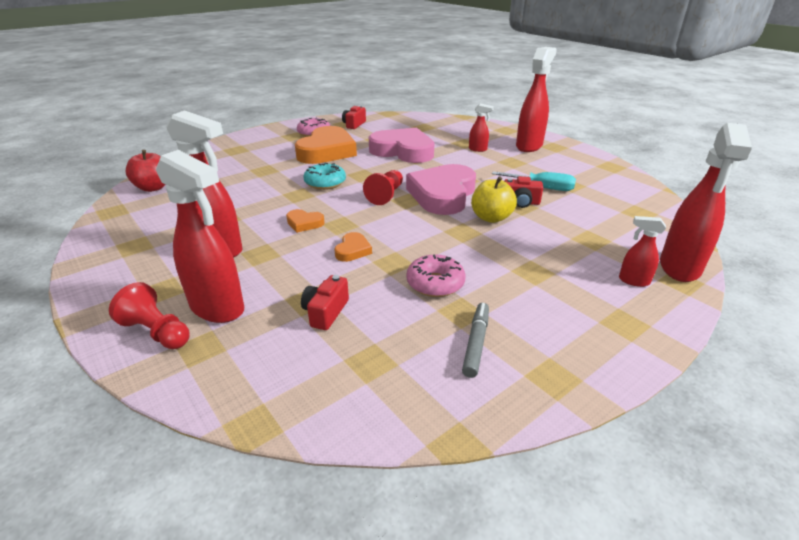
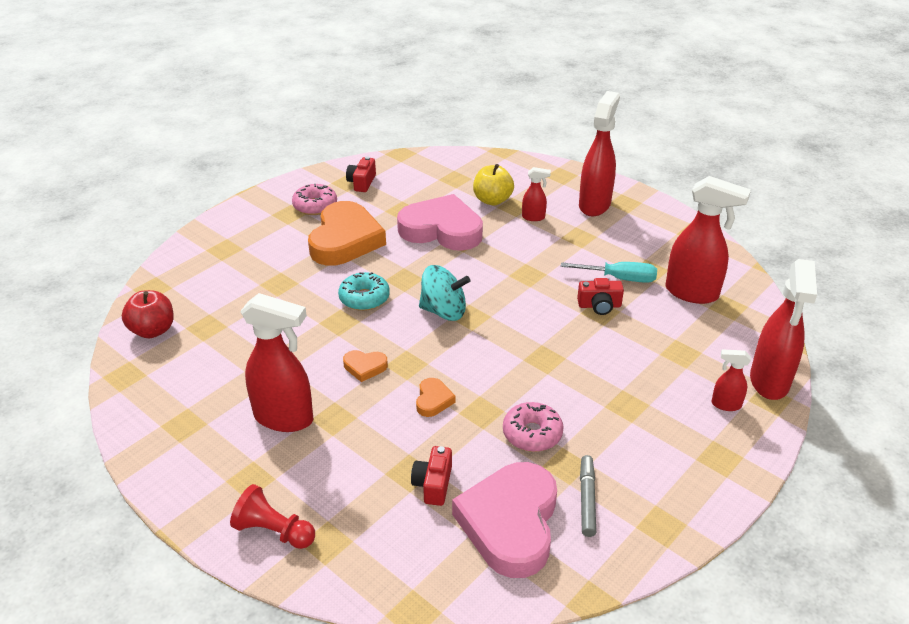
camera: 10 degrees left, 5 degrees up
red spray bottle [156,150,244,323] -> red spray bottle moved to [665,176,751,304]
red pawn [363,170,403,205] -> turquoise spinning top [419,265,470,321]
pink heart [406,164,476,215] -> pink heart moved to [452,462,557,578]
yellow apple [471,177,517,223] -> yellow apple moved to [473,164,514,205]

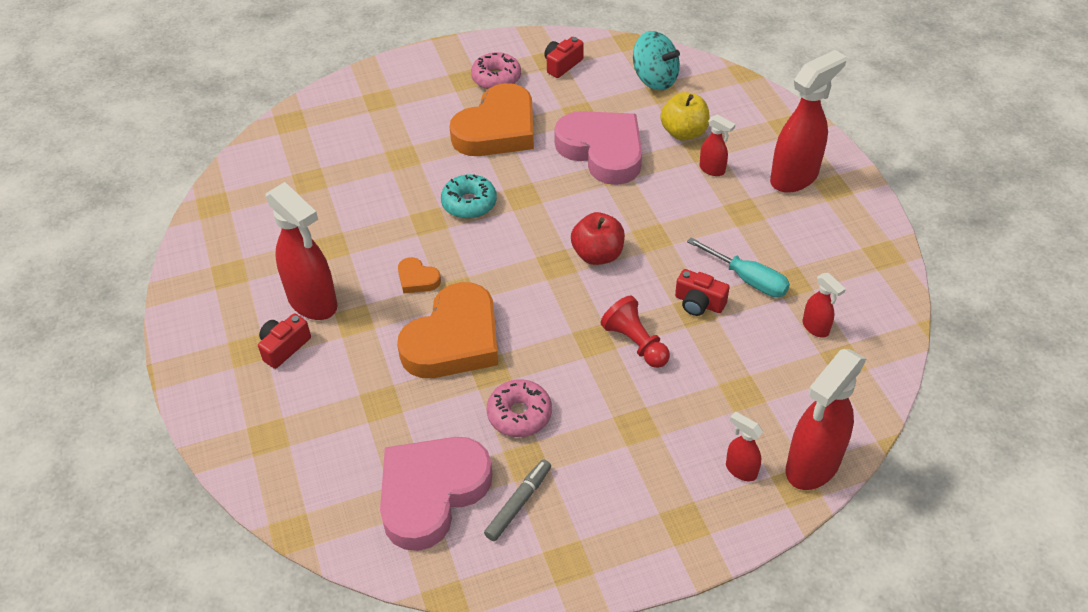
camera: 30 degrees right, 10 degrees up
red apple [122,290,174,338] -> red apple moved to [571,212,625,265]
red pawn [230,484,315,549] -> red pawn moved to [601,296,670,368]
red camera [411,446,452,506] -> red camera moved to [258,313,311,369]
orange heart [416,378,456,417] -> orange heart [397,282,498,378], size x2.34
turquoise spinning top [419,265,470,321] -> turquoise spinning top moved to [633,31,680,90]
red spray bottle [665,176,751,304] -> red spray bottle [803,273,846,338], size x0.48

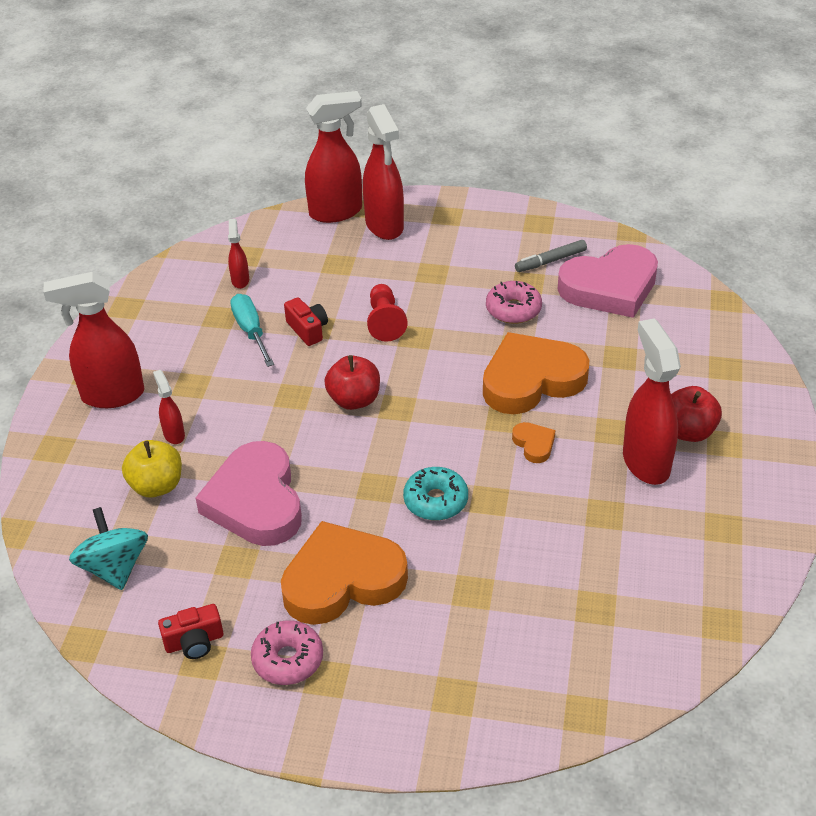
camera: 150 degrees left, 5 degrees down
red camera [258,313,311,369] -> red apple [671,386,722,442]
red spray bottle [726,412,763,481] -> red spray bottle [363,104,404,240], size x2.08

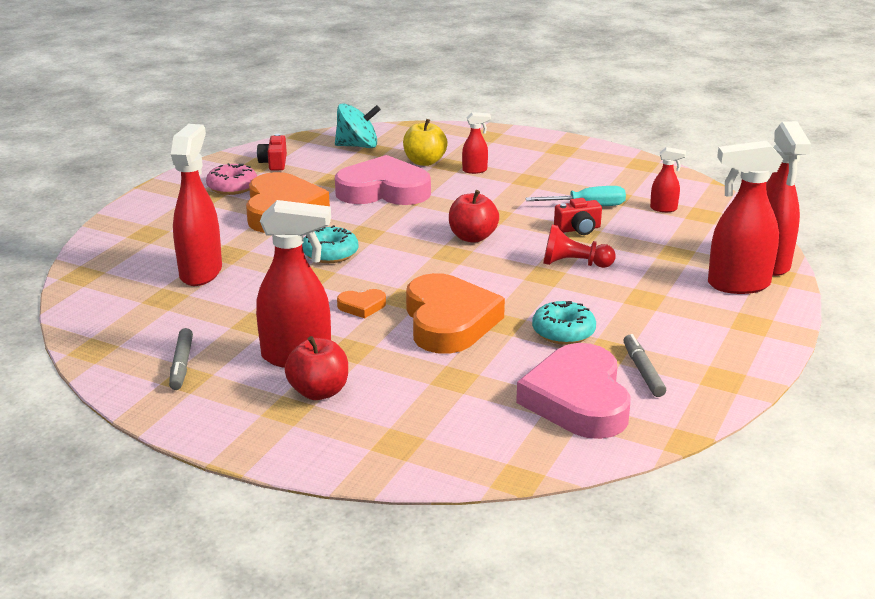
camera: 105 degrees right, 15 degrees down
red spray bottle [43,272,144,408] -> red spray bottle moved to [171,124,222,286]
pink donut [486,281,542,324] -> turquoise donut [532,301,596,345]
none -> grey marker [169,328,193,390]

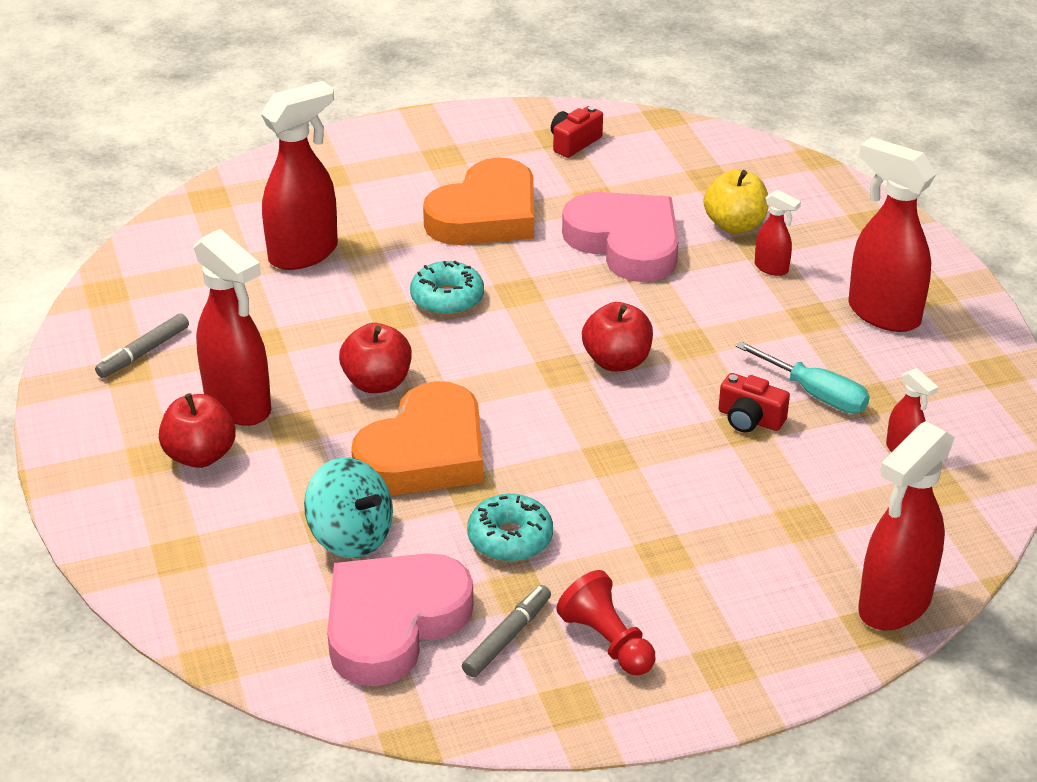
camera: 45 degrees right, 10 degrees up
pink donut [206,163,257,195] -> none
turquoise spinning top [335,103,381,148] -> turquoise spinning top moved to [304,457,393,558]
orange heart [337,289,386,318] -> red apple [339,323,412,393]
red pawn [543,225,616,268] -> red pawn moved to [556,570,655,675]
red spray bottle [708,141,783,294] -> red spray bottle moved to [848,137,936,332]

